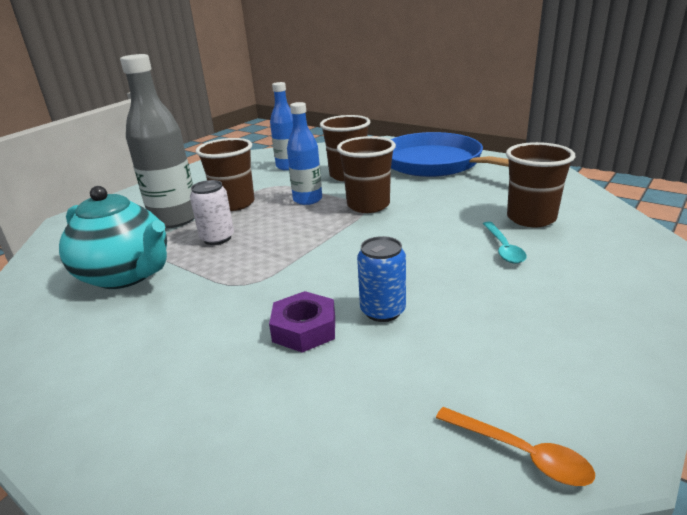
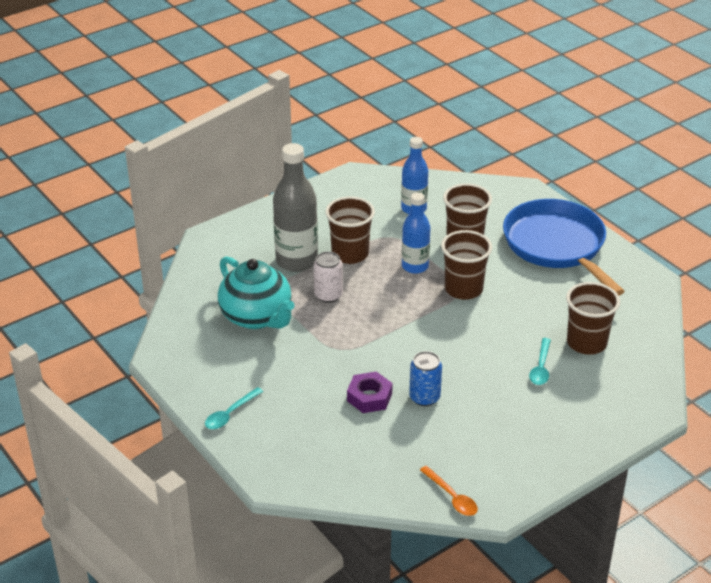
camera: 15 degrees right, 10 degrees up
none -> turquoise spoon [205,387,263,429]

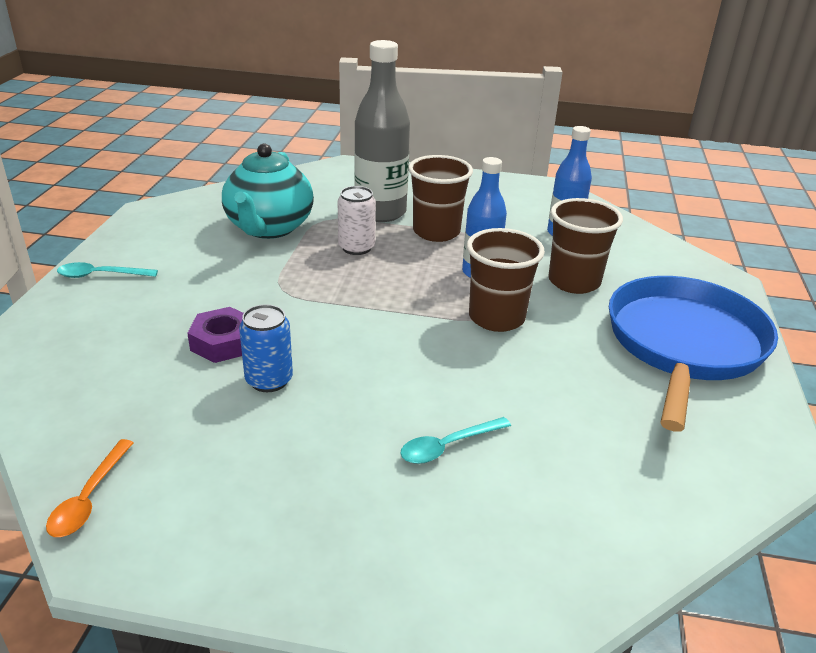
camera: 45 degrees right, 5 degrees down
brown cup [566,282,620,355] -> none

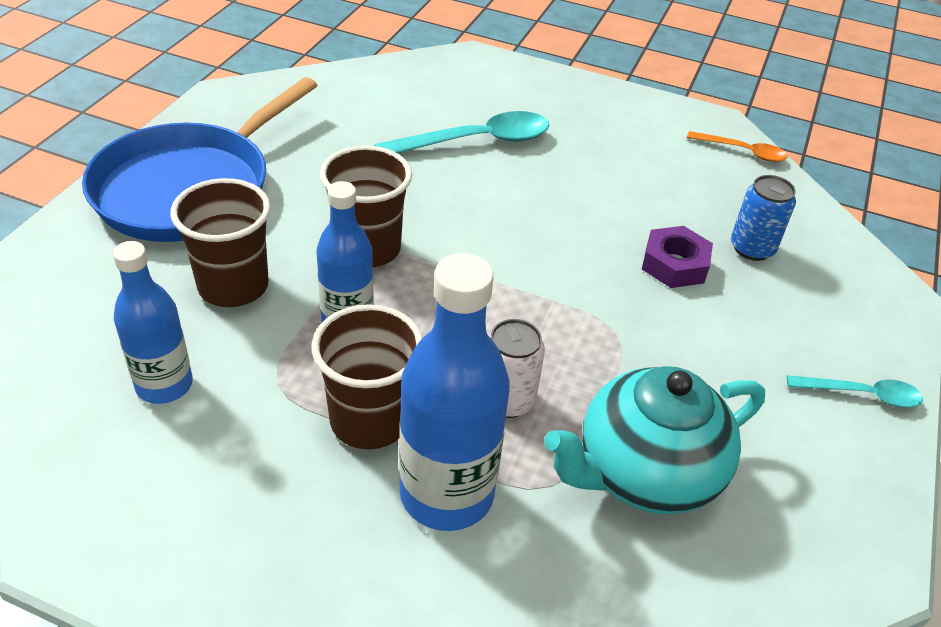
camera: 170 degrees left, 10 degrees up
orange spoon [46,439,134,537] -> orange spoon turned 90 degrees clockwise [687,131,788,162]
turquoise teapot [222,143,314,239] -> turquoise teapot turned 135 degrees counterclockwise [544,366,765,514]
blue can [239,304,293,392] -> blue can moved to [731,175,796,261]
grey bottle [354,40,410,222] -> blue bottle [399,253,510,531]
turquoise spoon [400,417,511,464] -> turquoise spoon [374,111,549,153], size x1.76

